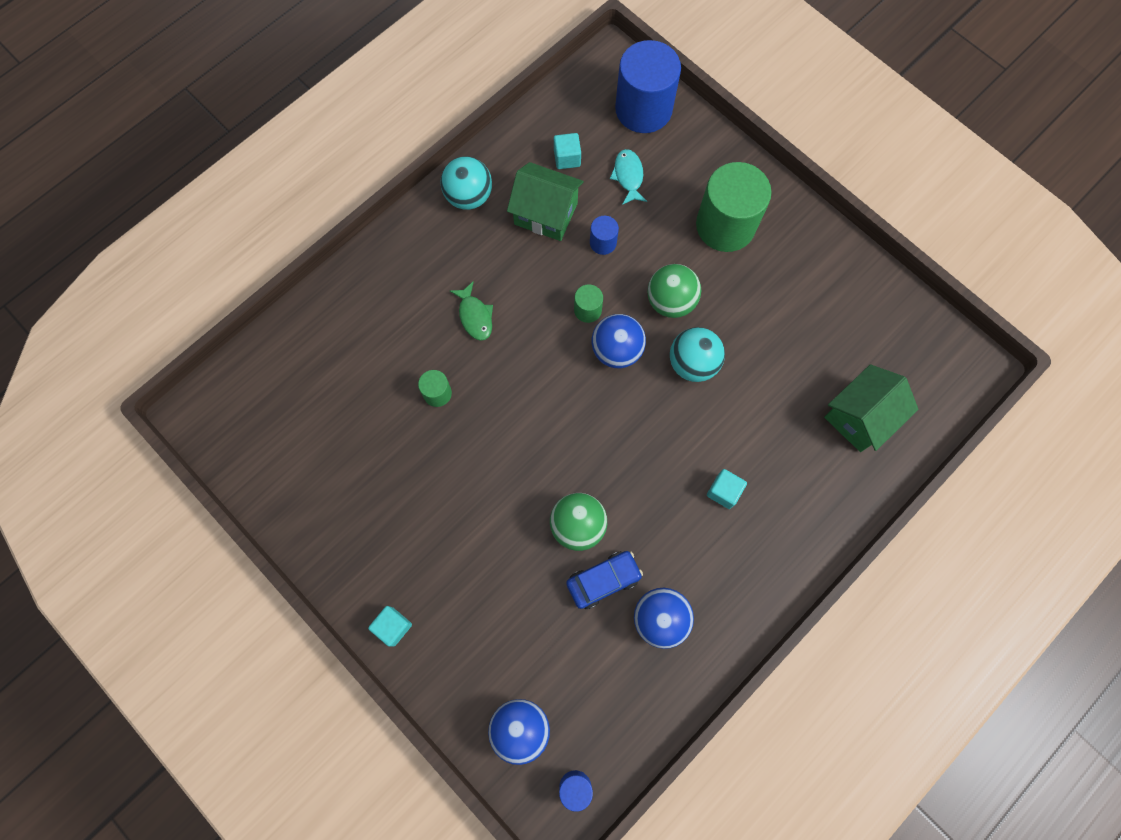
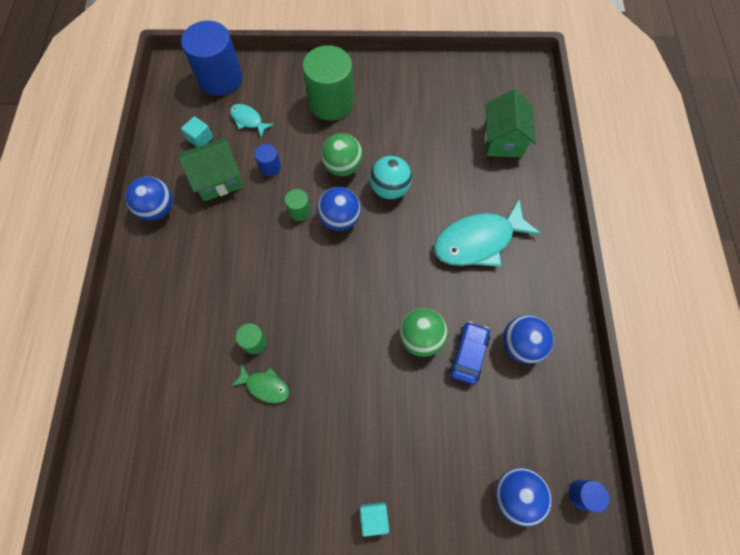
camera: 45 degrees left, 5 degrees down
turquoise ball [440,156,492,210] -> blue ball [125,177,173,220]
green fish [450,281,493,341] -> green fish moved to [231,364,290,403]
turquoise cube [707,469,747,509] -> turquoise fish [434,199,541,267]

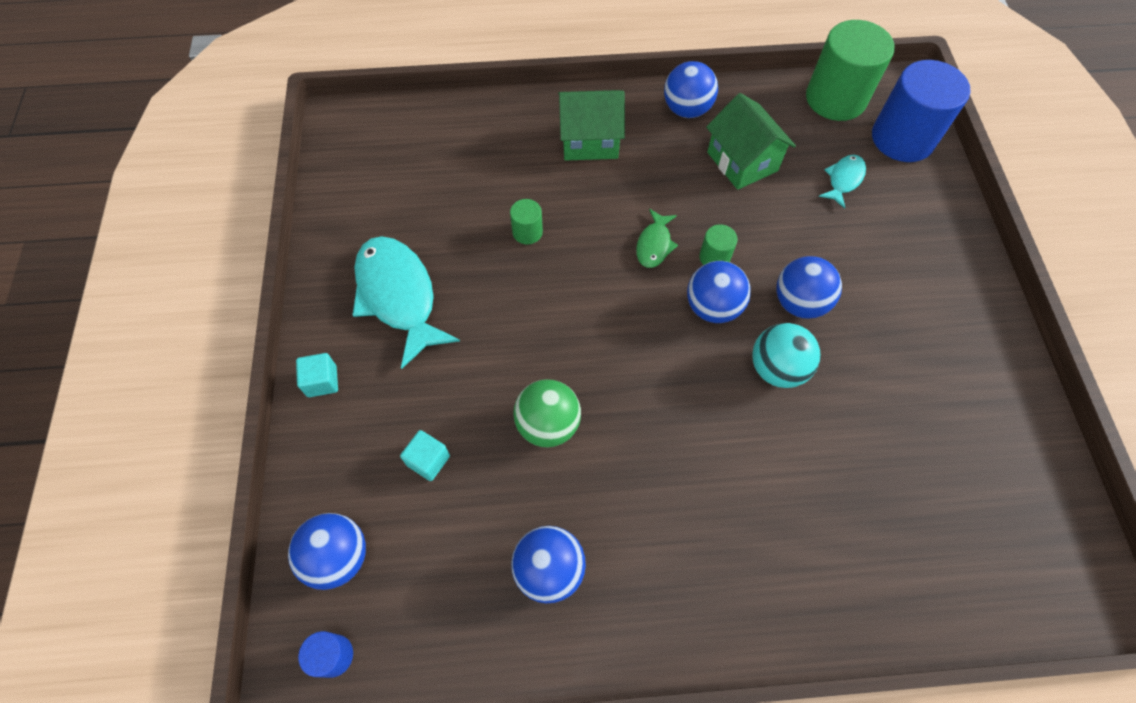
camera: 85 degrees right, 5 degrees down
turquoise cube [181,116,213,147] -> turquoise cube moved to [400,430,450,481]
green fish [231,364,290,403] -> green fish moved to [636,209,678,268]
blue cylinder [255,144,281,176] -> none
green cylinder [302,45,354,121] -> green cylinder moved to [806,20,894,121]
green ball [321,133,363,176] -> blue ball [777,256,842,319]
turquoise fish [434,199,541,267] -> turquoise fish moved to [352,236,460,369]
blue car [448,321,490,385] -> none
green house [484,89,536,157] -> green house moved to [558,90,625,161]

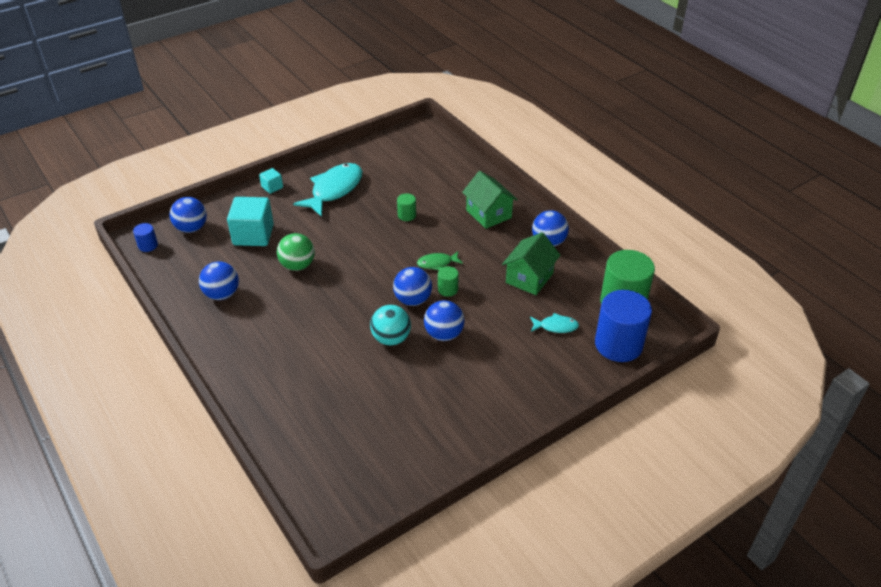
camera: 60 degrees right, 20 degrees down
turquoise cube [400,430,450,481] -> turquoise cube [227,197,274,246], size x2.03

